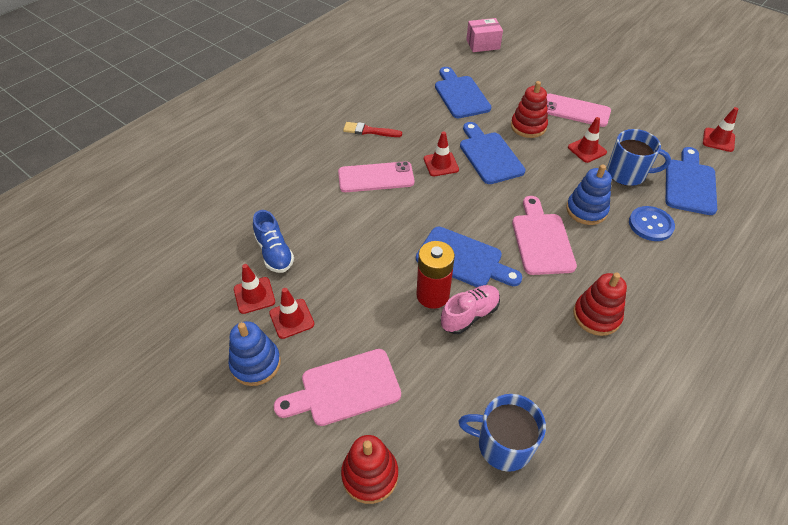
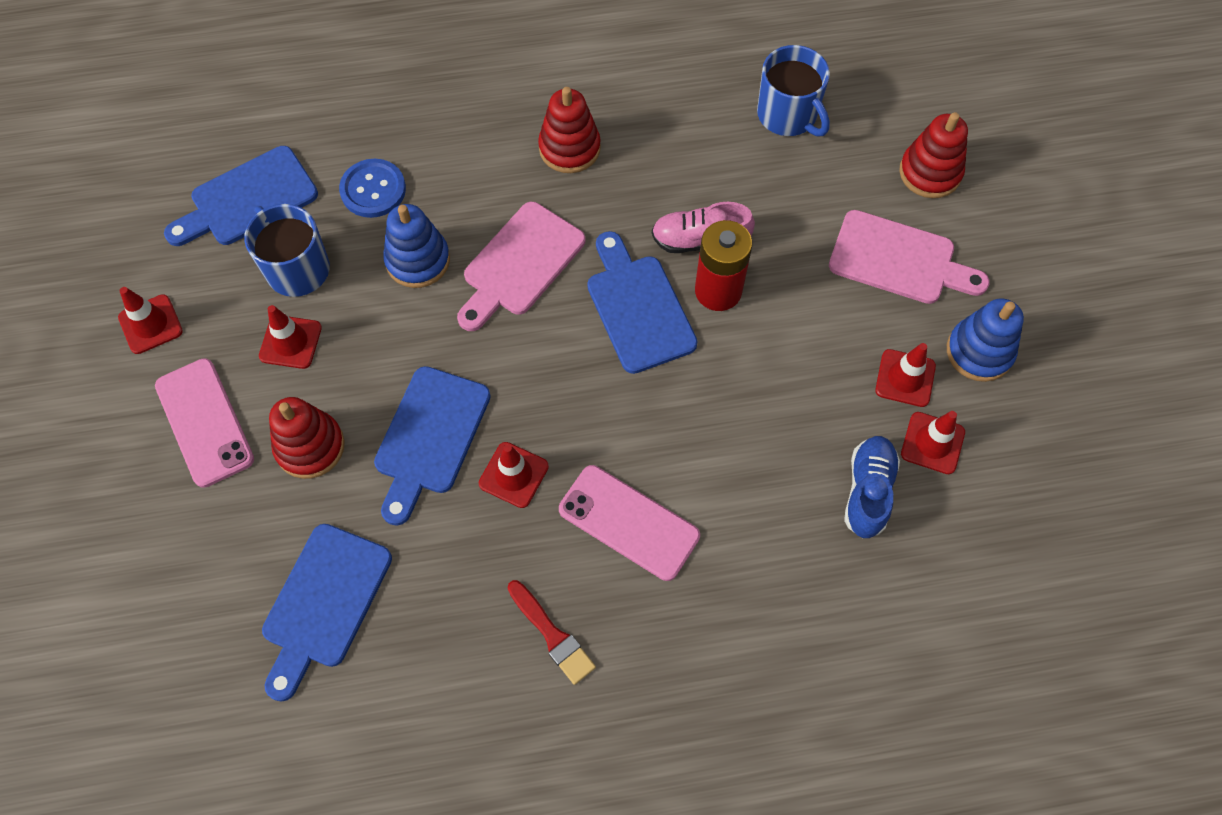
camera: 140 degrees left, 15 degrees up
pink box [466,18,503,52] -> none
red traffic cone [703,107,738,152] -> red traffic cone moved to [118,287,183,354]

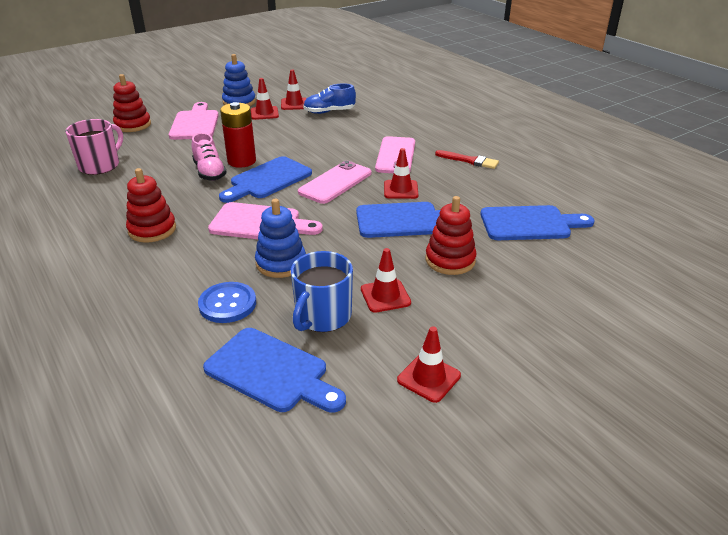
camera: 115 degrees left, 30 degrees down
pink phone [155,358,254,488] -> pink phone moved to [298,161,371,204]
red brush [508,580,596,685] -> red brush turned 90 degrees clockwise [435,150,499,169]
blue mug [757,45,830,137] -> pink mug [65,119,123,175]

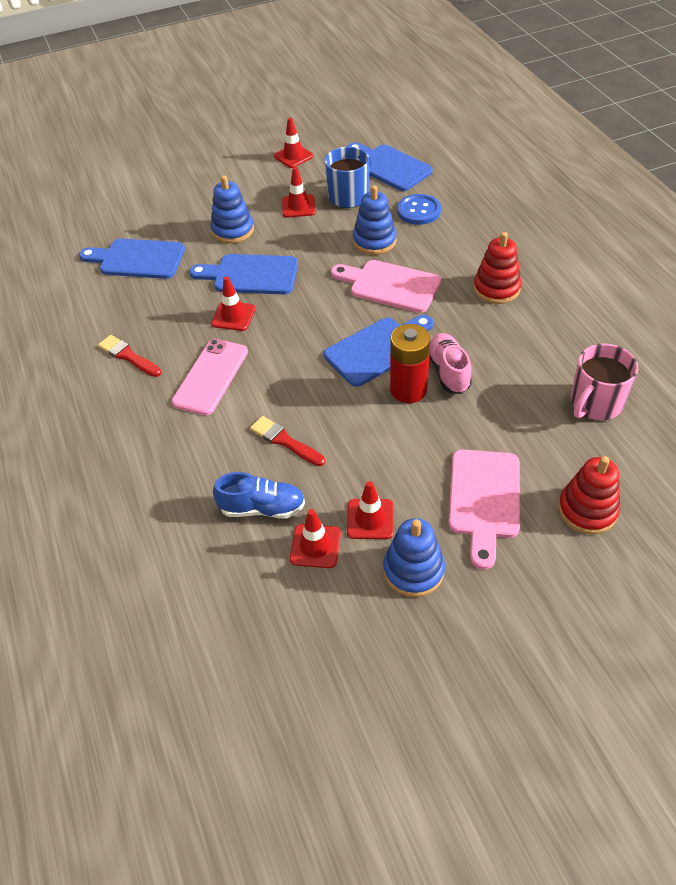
camera: 165 degrees left, 15 degrees up
pink phone [298,161,371,204] -> none
red stacking toy [425,196,477,275] -> blue stacking toy [211,175,254,243]
none -> red brush [250,416,325,466]

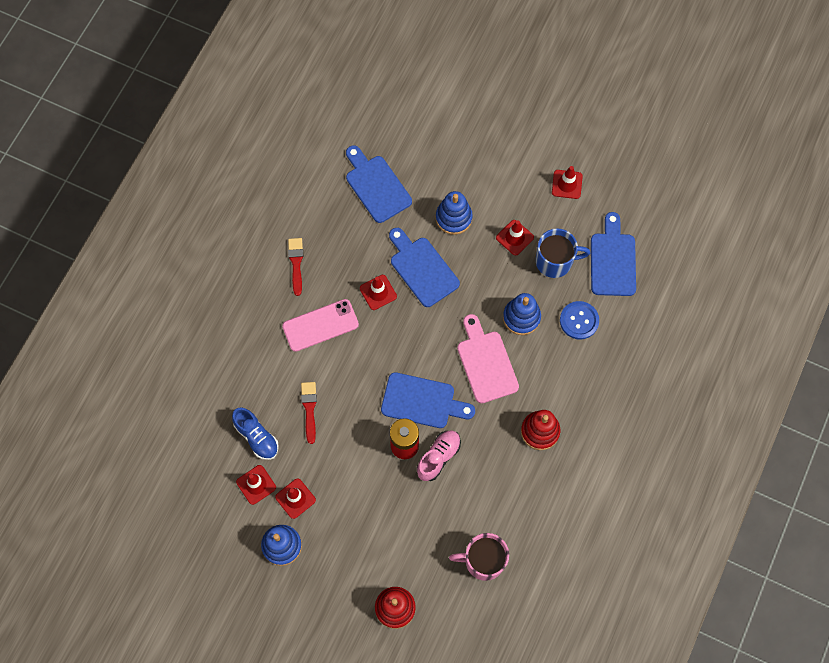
camera: 45 degrees right, 20 degrees up
pink cutting board [449,449,520,570] -> none

